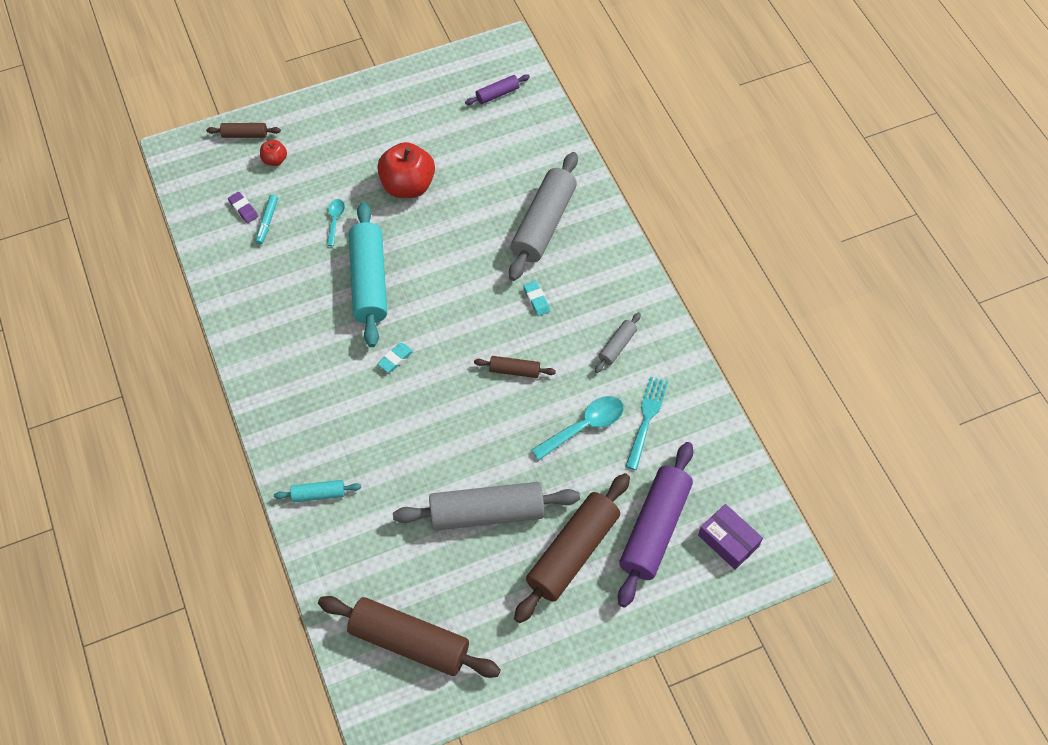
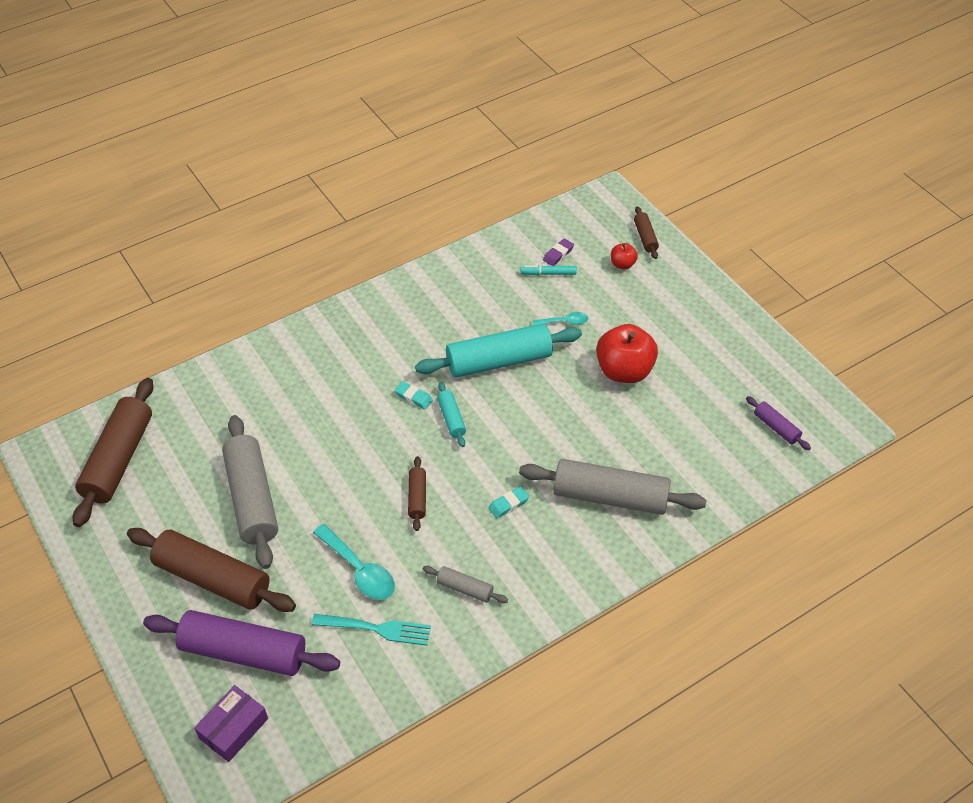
camera: 80 degrees right, 10 degrees down
turquoise rolling pin [274,480,361,502] -> turquoise rolling pin moved to [437,382,466,447]

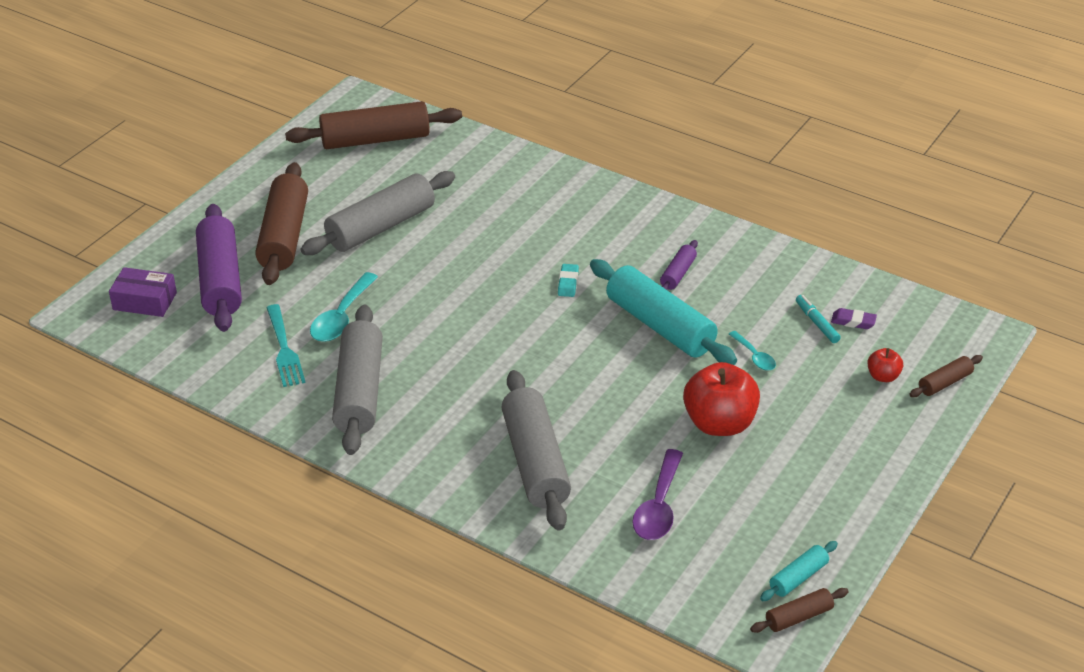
camera: 65 degrees right, 10 degrees down
brown rolling pin [408,456,426,531] -> brown rolling pin moved to [750,588,849,633]
grey rolling pin [423,566,508,603] -> grey rolling pin [332,305,383,455], size x2.13
turquoise rolling pin [437,382,466,447] -> turquoise rolling pin moved to [760,541,838,601]
turquoise eraser [489,486,529,518] -> none
purple rolling pin [746,396,811,450] -> purple rolling pin moved to [660,240,698,290]
none -> purple spoon [632,449,683,540]

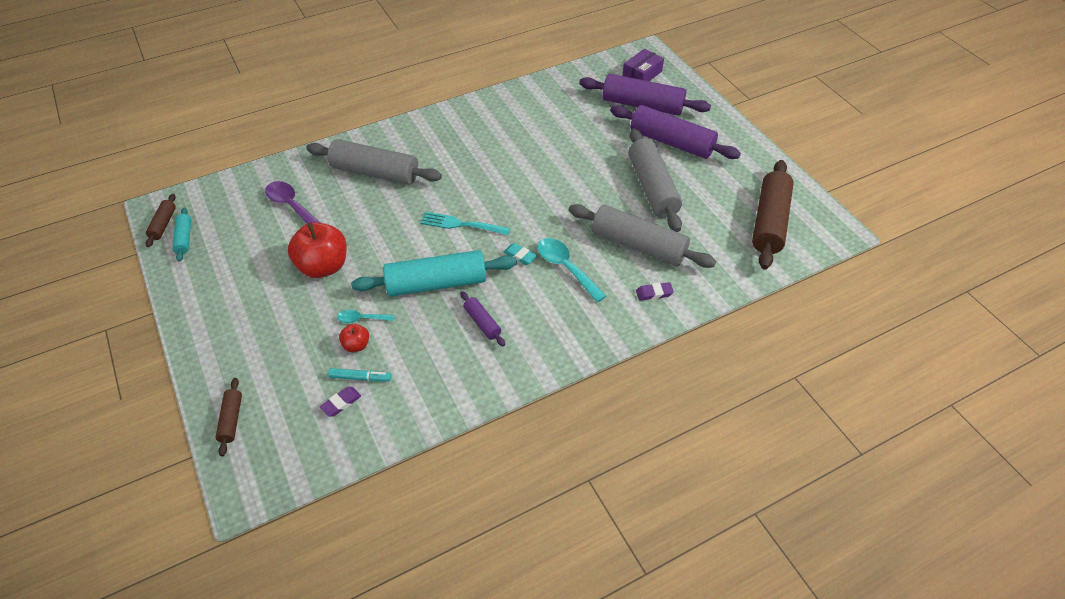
camera: 120 degrees right, 10 degrees up
brown rolling pin [255,162,308,285] -> purple rolling pin [610,105,741,159]
turquoise fork [266,304,306,387] -> turquoise fork moved to [420,211,510,235]
turquoise spoon [310,272,378,342] -> turquoise spoon moved to [537,238,606,302]
grey rolling pin [332,305,383,455] -> grey rolling pin moved to [569,204,716,268]
red apple [867,348,903,382] -> red apple moved to [339,324,369,352]
none -> purple eraser [636,282,674,301]

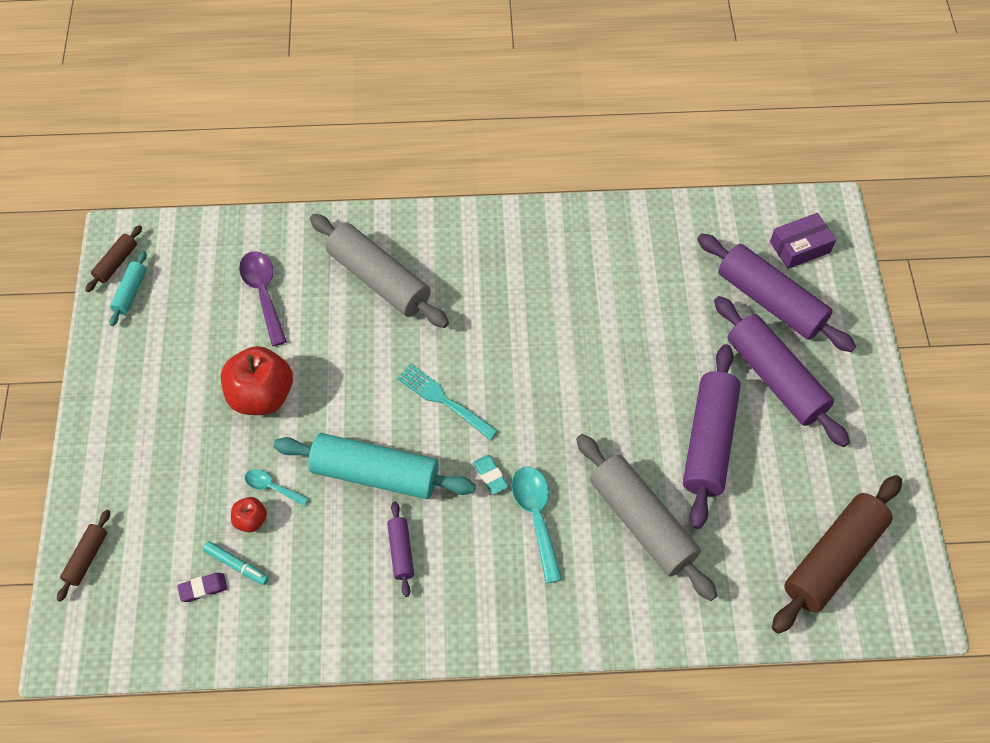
camera: 25 degrees right, 10 degrees up
grey rolling pin [628,128,682,232] -> purple rolling pin [683,344,741,529]
purple eraser [636,282,674,301] -> none

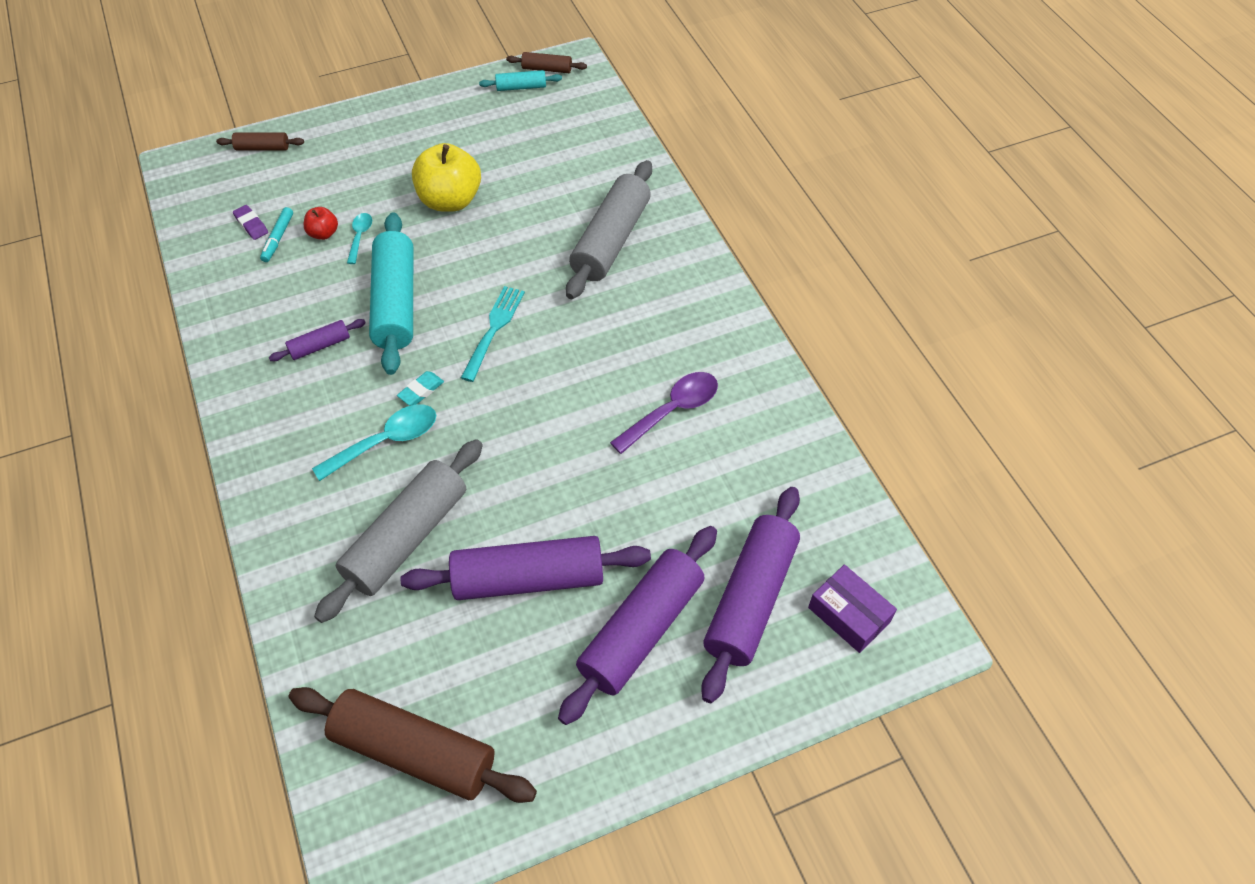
camera: 70 degrees right, 5 degrees down
red apple [221,346,293,415] -> yellow apple [412,143,481,212]
purple spoon [239,251,287,346] -> purple spoon moved to [610,372,718,454]

